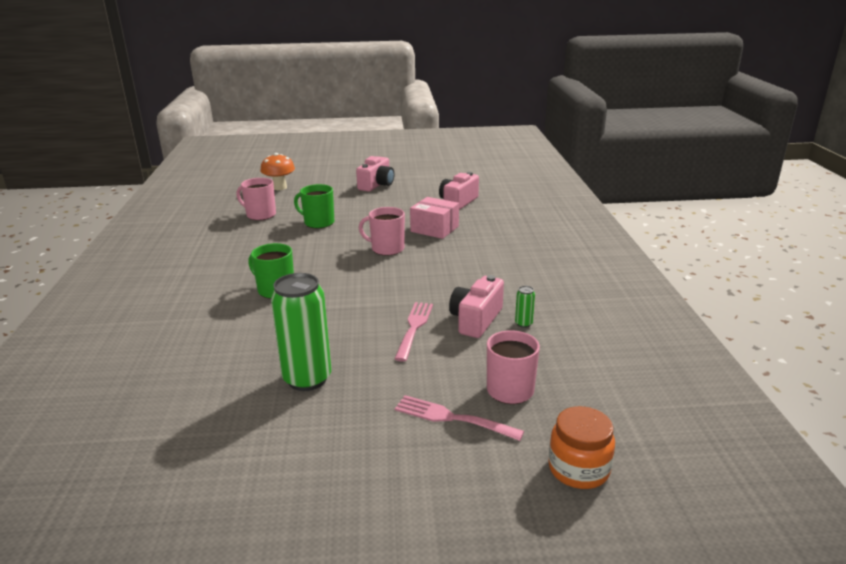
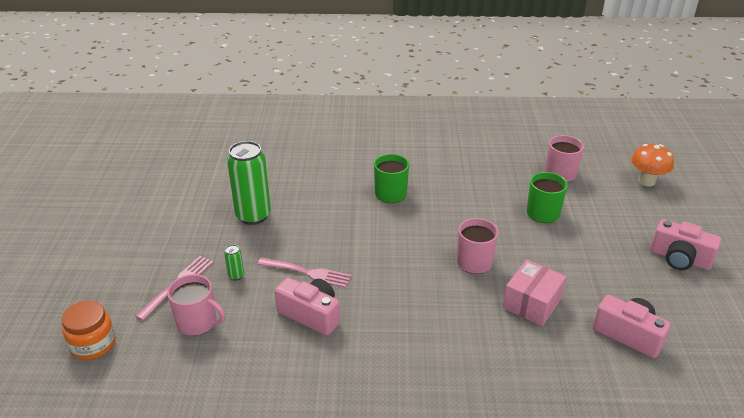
camera: 95 degrees right, 10 degrees up
green can [515,286,535,328] -> green can moved to [224,245,244,281]

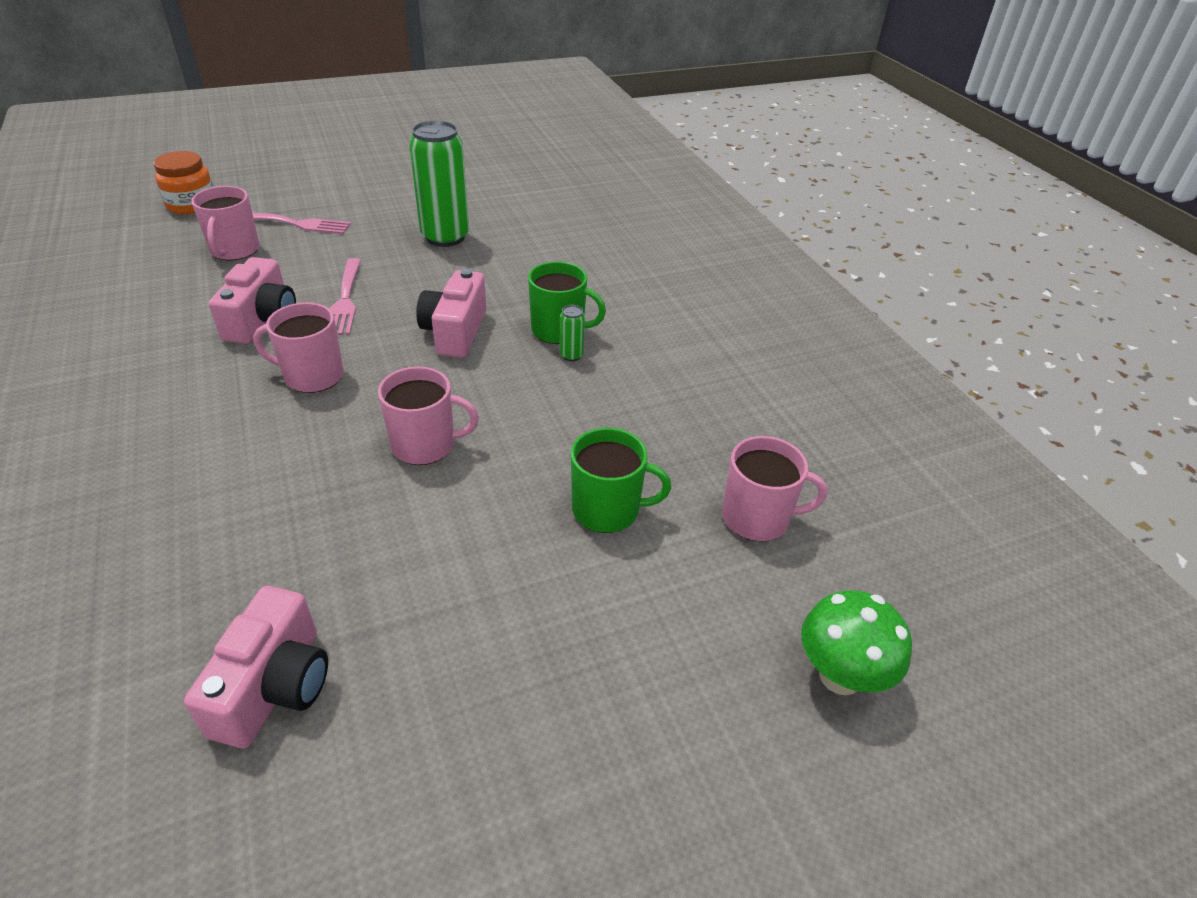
camera: 65 degrees right, 5 degrees up
green can [224,245,244,281] -> green can moved to [560,305,585,361]
pink box [503,260,566,326] -> none
orange mushroom [631,144,674,186] -> green mushroom [801,590,912,695]
pink camera [650,219,721,270] -> pink camera moved to [416,269,486,358]
none -> pink mug [253,302,344,393]

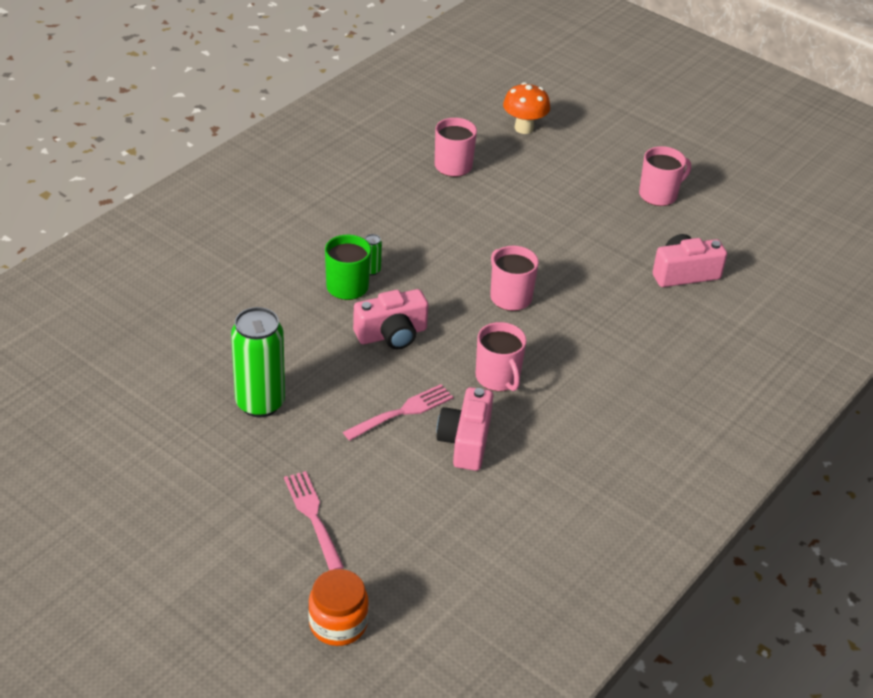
camera: 120 degrees left, 0 degrees up
pink mug [191,186,260,260] -> pink mug moved to [639,146,691,206]
pink camera [209,257,296,344] -> pink camera turned 60 degrees counterclockwise [437,387,493,471]
green mug [571,428,671,533] -> none
green mushroom [801,590,912,695] -> orange mushroom [503,82,550,134]

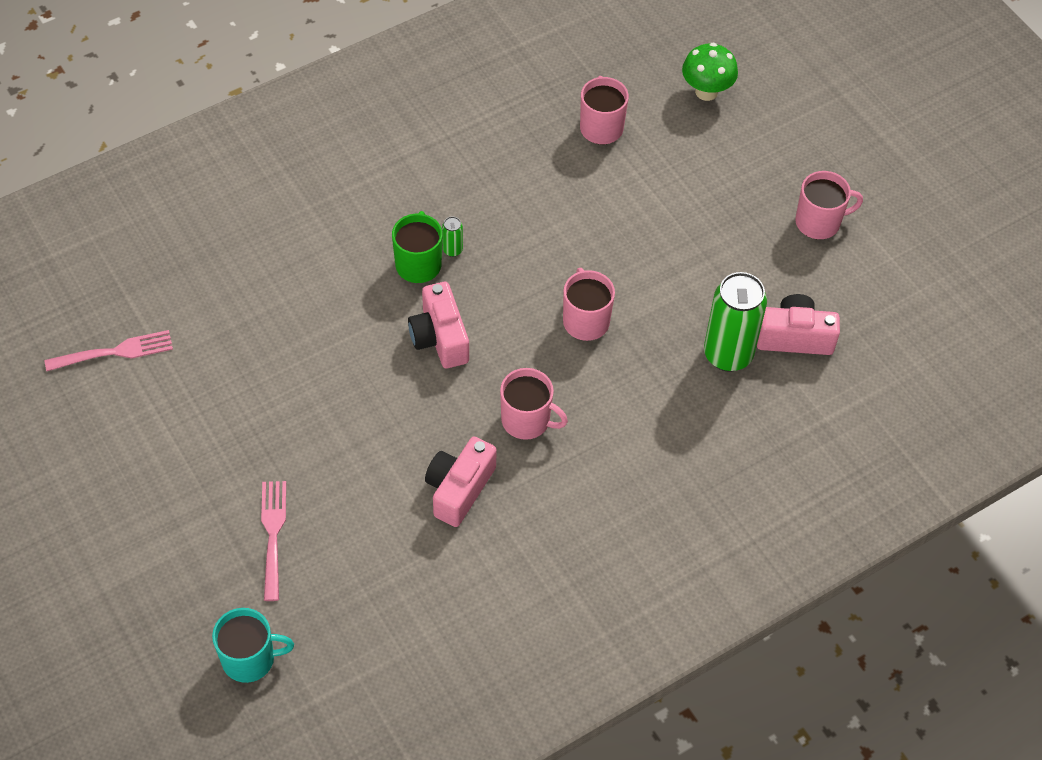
camera: 20 degrees right, 15 degrees up
green can [231,307,285,417] -> green can moved to [704,272,767,372]
orange jar [308,569,369,646] -> turquoise mug [212,608,294,683]
pink fork [343,384,453,441] -> pink fork moved to [44,330,173,371]
pink camera [353,289,428,349] -> pink camera turned 75 degrees clockwise [408,282,469,369]
pink mug [475,322,527,391] -> pink mug turned 60 degrees counterclockwise [500,368,568,440]
orange mushroom [503,82,550,134] -> green mushroom [682,43,738,101]

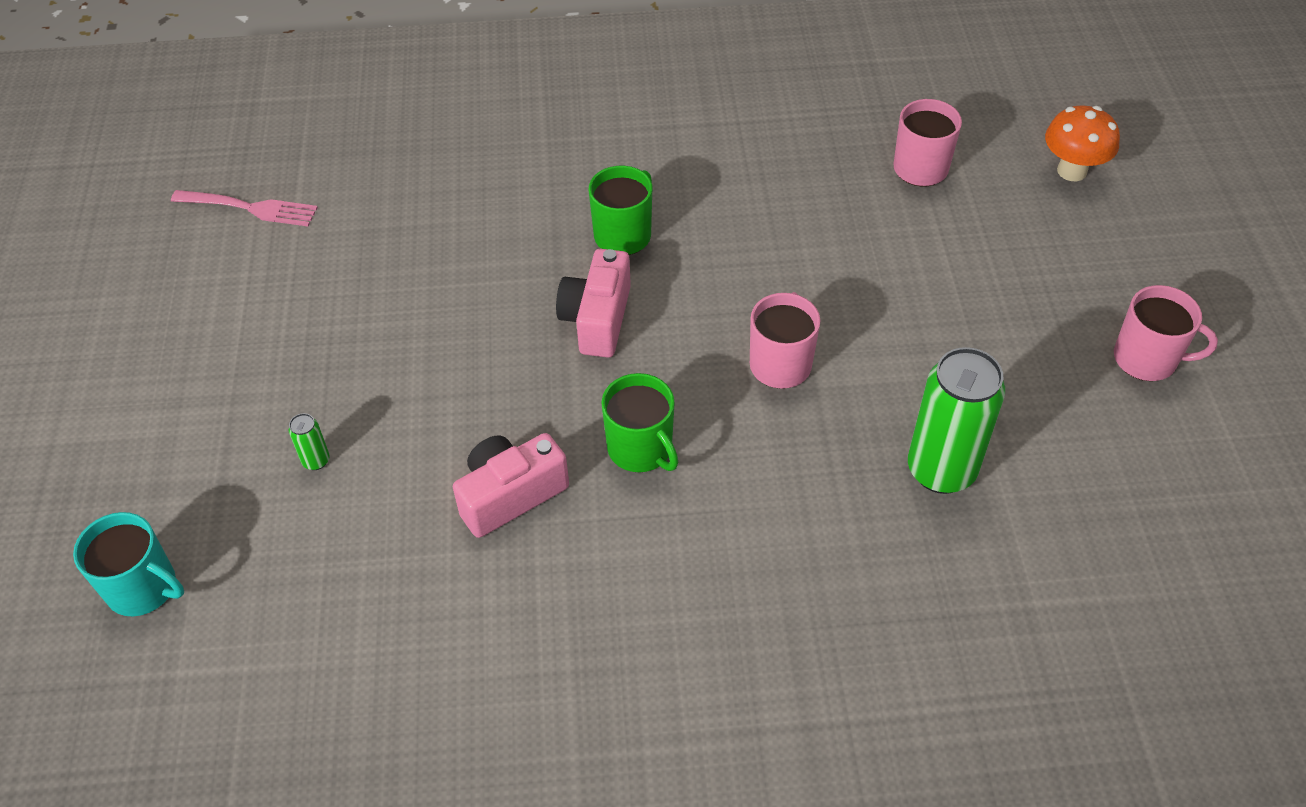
camera: 30 degrees right, 5 degrees down
pink fork [261,481,286,601] -> none
green can [442,216,463,257] -> green can moved to [289,413,330,470]
pink mug [500,368,568,440] -> green mug [601,373,678,472]
green mushroom [682,43,738,101] -> orange mushroom [1045,105,1120,181]
pink camera [757,294,840,355] -> none

